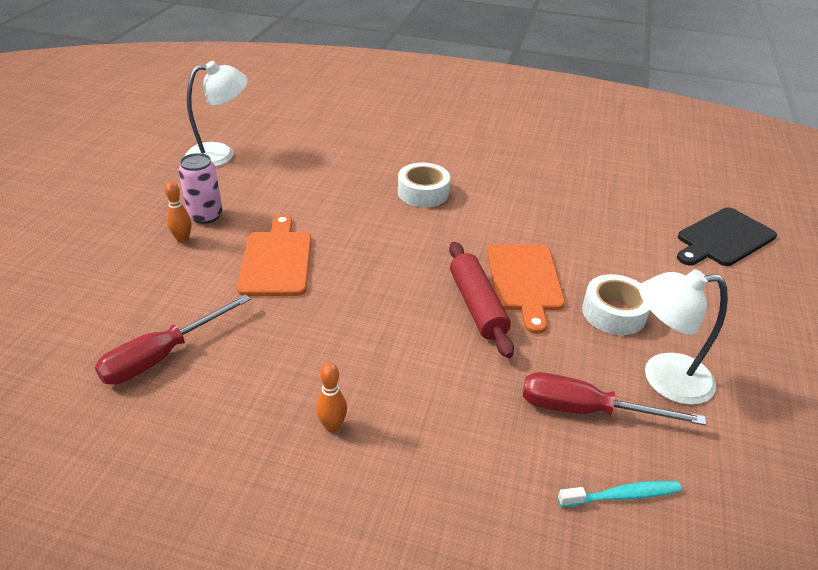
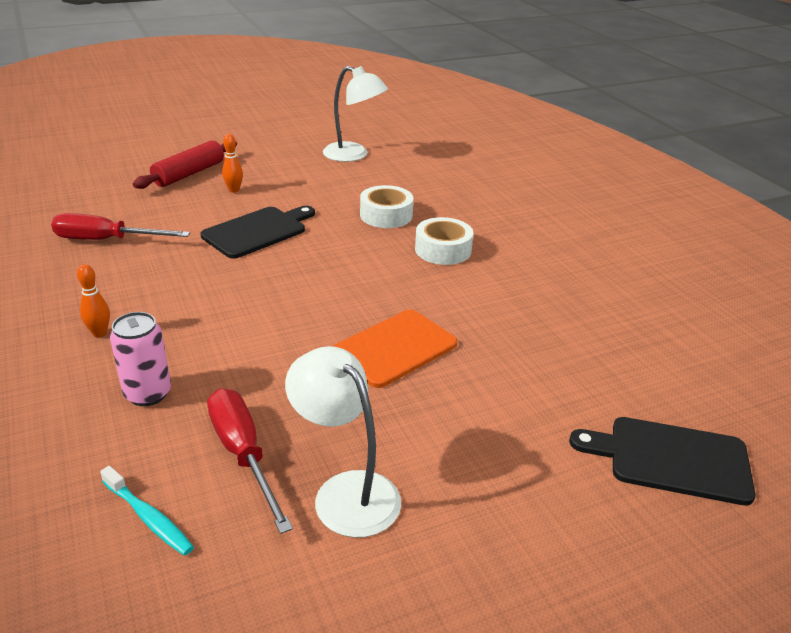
camera: 50 degrees right, 5 degrees down
pink can [178,153,222,224] -> pink can moved to [110,312,171,406]
orange cutting board [237,215,312,296] -> black cutting board [201,206,315,259]
red rolling pin [449,242,514,358] -> red rolling pin moved to [133,140,237,189]
white tape [582,274,650,335] -> white tape moved to [360,185,414,228]

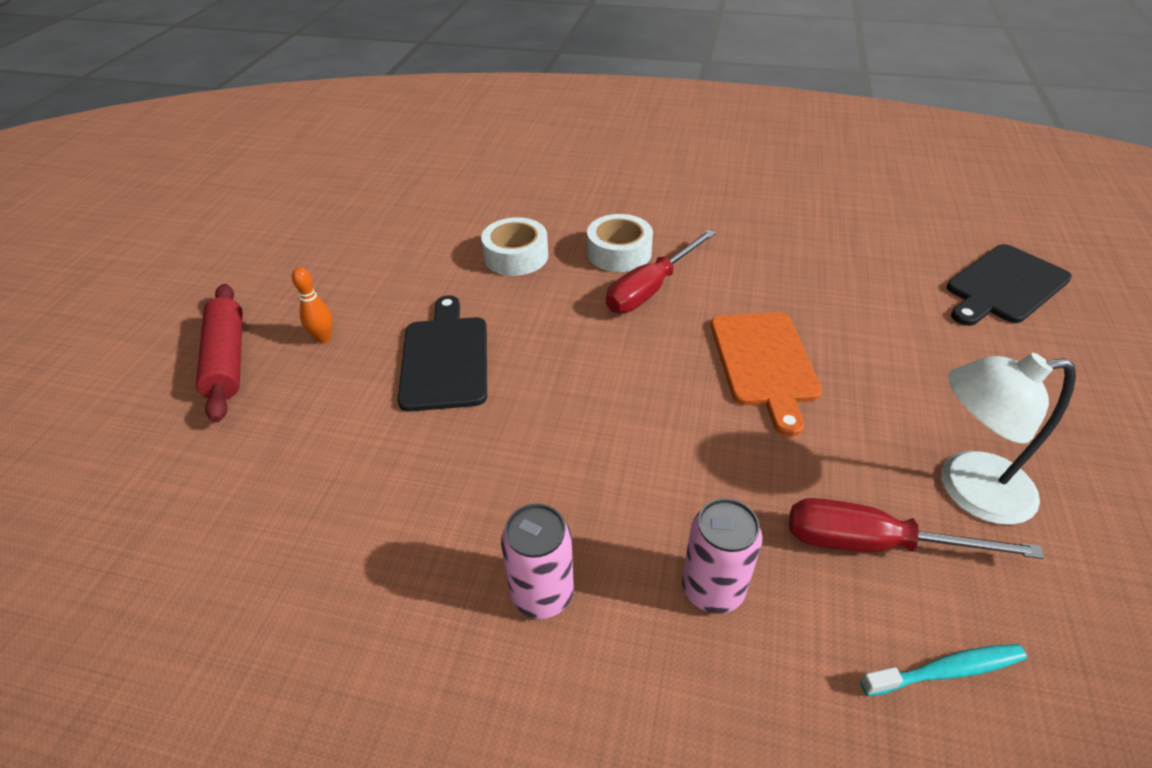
camera: 50 degrees left, 10 degrees up
red screwdriver [51,213,190,240] -> red screwdriver moved to [606,230,716,313]
orange bowling pin [77,264,110,337] -> pink can [501,503,574,619]
white lamp [323,66,388,162] -> none

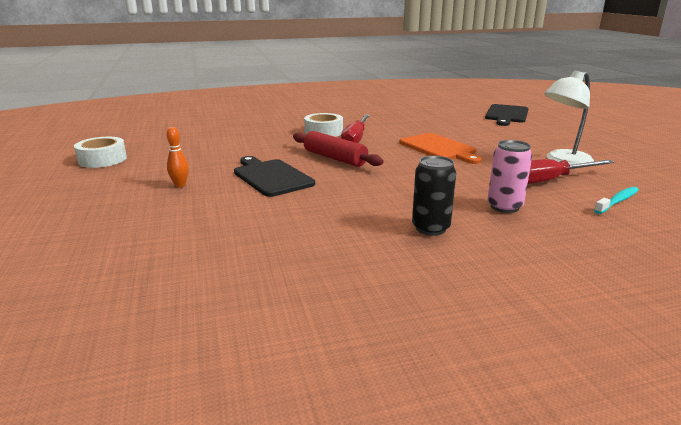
camera: 30 degrees left, 20 degrees down
red rolling pin [196,284,243,423] -> red rolling pin moved to [293,131,383,167]
white tape [481,217,548,276] -> white tape moved to [74,137,127,168]
pink can [501,503,574,619] -> black can [412,156,456,236]

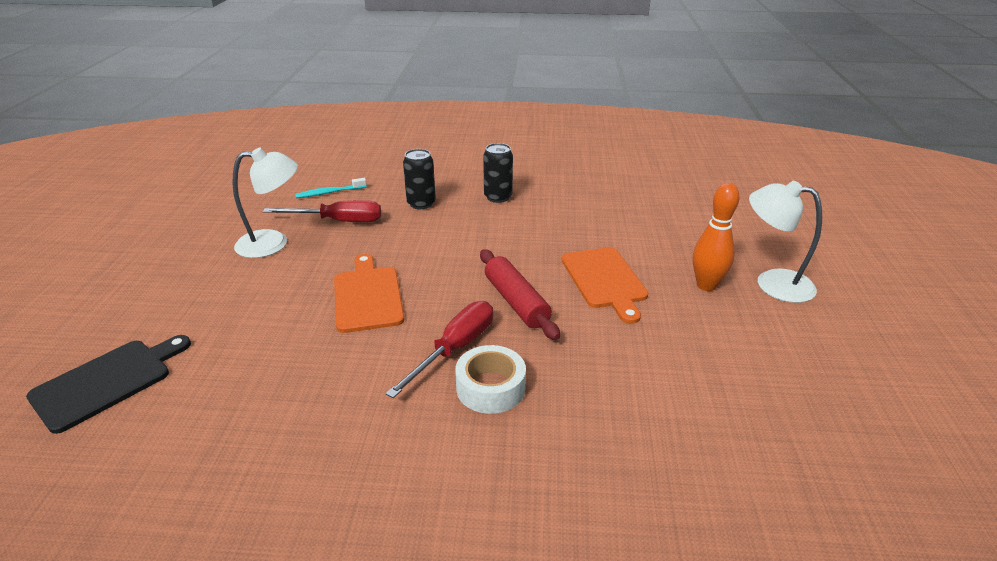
camera: 160 degrees left, 10 degrees up
white tape [74,137,127,168] -> none
orange bowling pin [166,127,189,187] -> orange bowling pin [693,183,740,291], size x1.70
black cutting board [234,156,315,197] -> orange cutting board [562,247,648,324]
pink can [488,140,532,213] -> black can [403,149,436,209]
none -> white lamp [749,181,822,303]

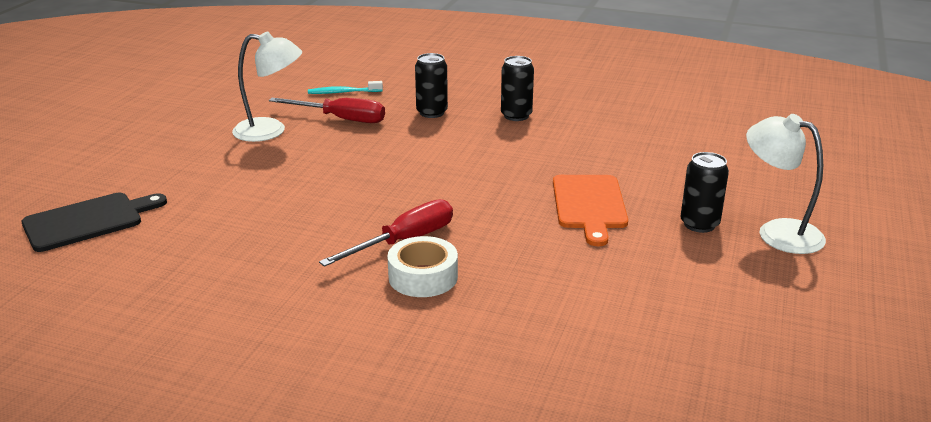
camera: 15 degrees right, 5 degrees down
orange cutting board [334,254,404,333] -> none
red rolling pin [480,249,560,340] -> none
orange bowling pin [693,183,740,291] -> black can [681,152,729,233]

